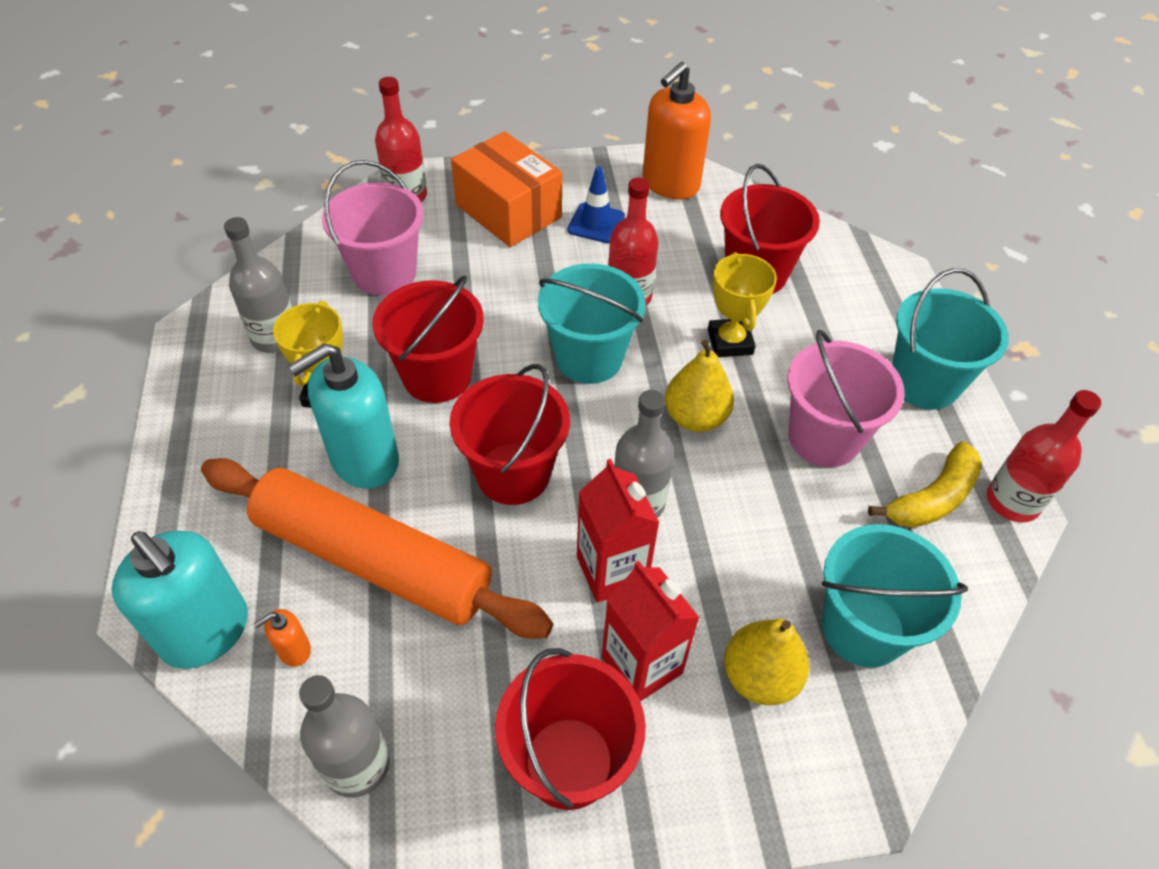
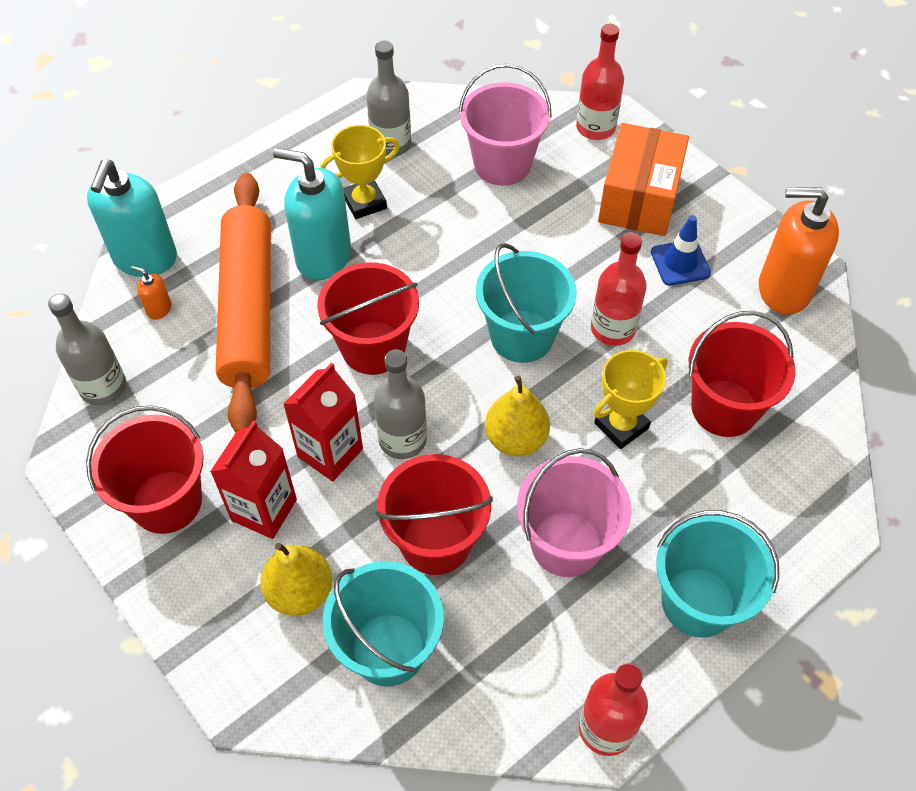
camera: 60 degrees right, 5 degrees up
red bucket [372,276,484,403] -> red bucket moved to [375,454,493,575]
yellow banana [868,441,982,528] -> none

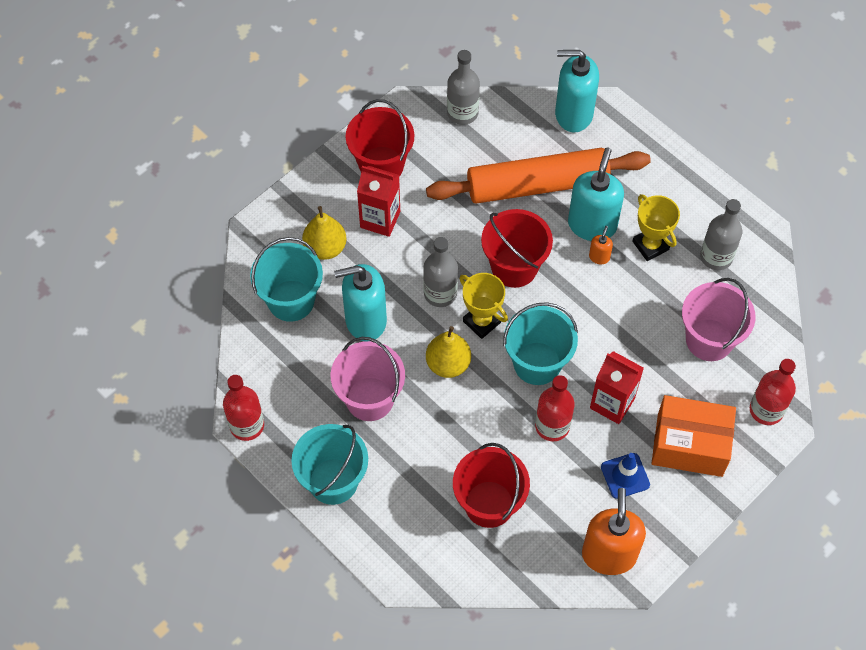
camera: 85 degrees right, 5 degrees up
orange soap dispenser [131,266,171,320] -> orange soap dispenser moved to [589,226,613,264]
red carton [283,363,363,481] -> red carton moved to [590,351,644,424]
red bucket [375,454,493,575] -> turquoise soap dispenser [334,264,387,341]
yellow trophy [594,350,668,449] -> yellow trophy moved to [460,273,508,339]

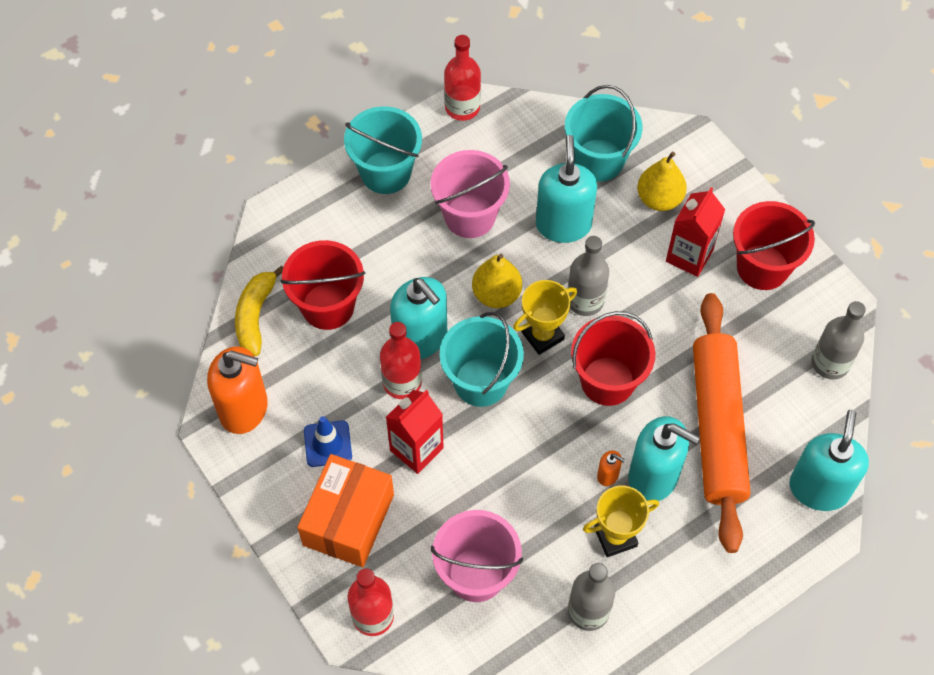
camera: 100 degrees right, 0 degrees up
none -> yellow banana [235,266,284,356]
none -> turquoise soap dispenser [390,277,447,359]

